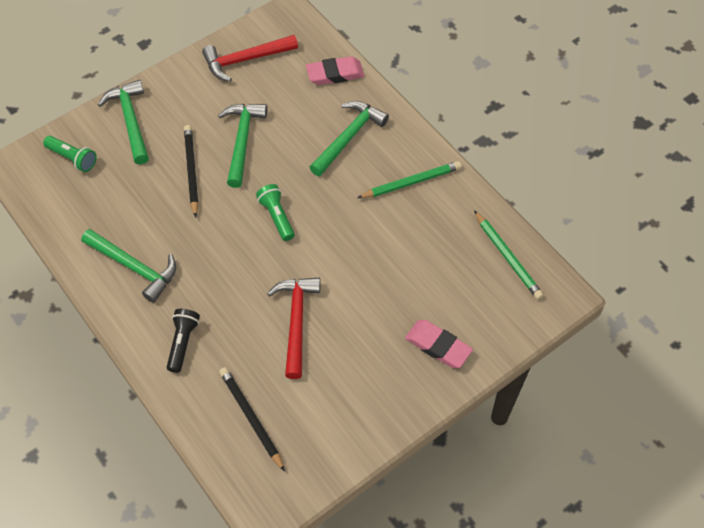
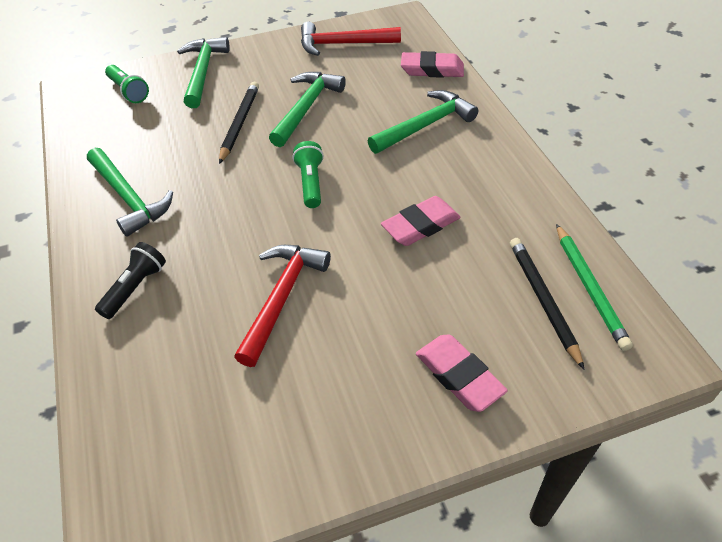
camera: 20 degrees right, 10 degrees down
black pencil [219,367,285,472] -> black pencil moved to [510,238,585,370]
green pencil [357,161,461,198] -> none
none -> pink eraser [381,196,461,246]

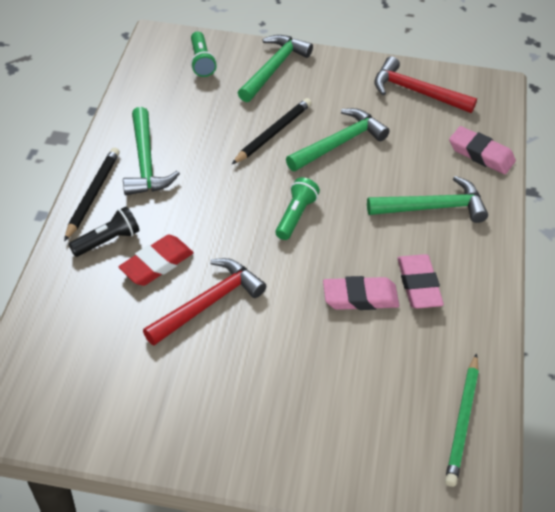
camera: 25 degrees right, 0 degrees up
pink eraser [416,335,508,412] -> pink eraser moved to [397,254,444,309]
black pencil [510,238,585,370] -> black pencil moved to [64,147,120,242]
none -> red eraser [119,235,194,286]

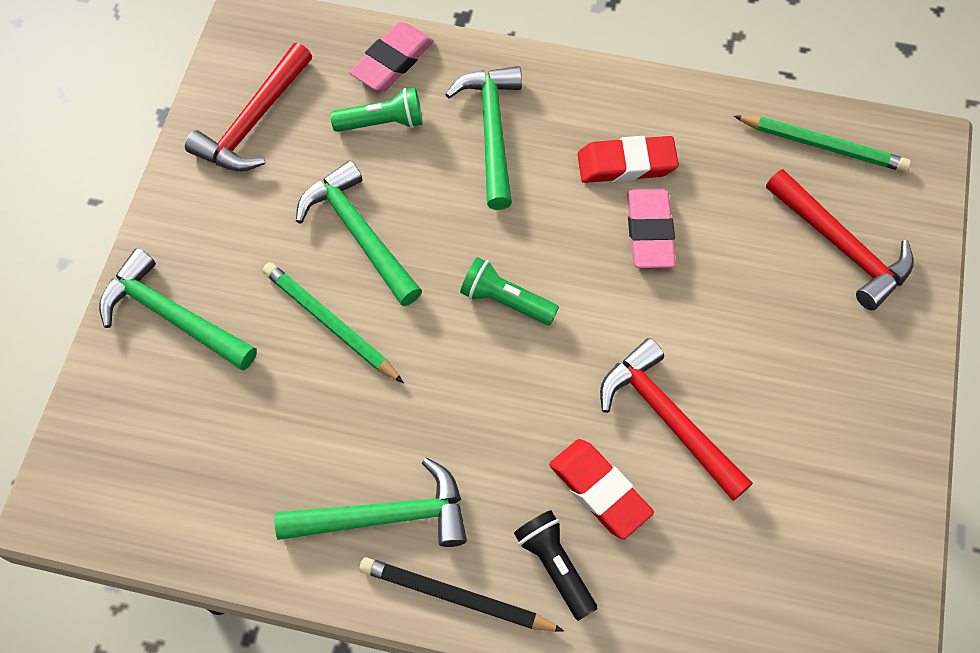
camera: 85 degrees left, 15 degrees up
green flashlight [191,32,217,77] -> green flashlight moved to [330,88,423,132]
black pencil [232,98,312,164] -> green pencil [263,262,404,383]
pink eraser [397,254,444,309] -> red eraser [578,136,679,183]
none -> red hammer [766,169,913,310]

